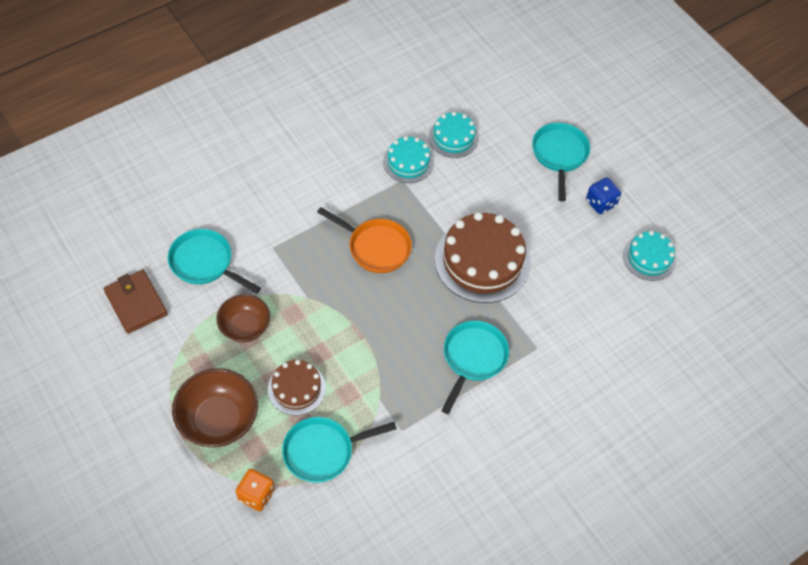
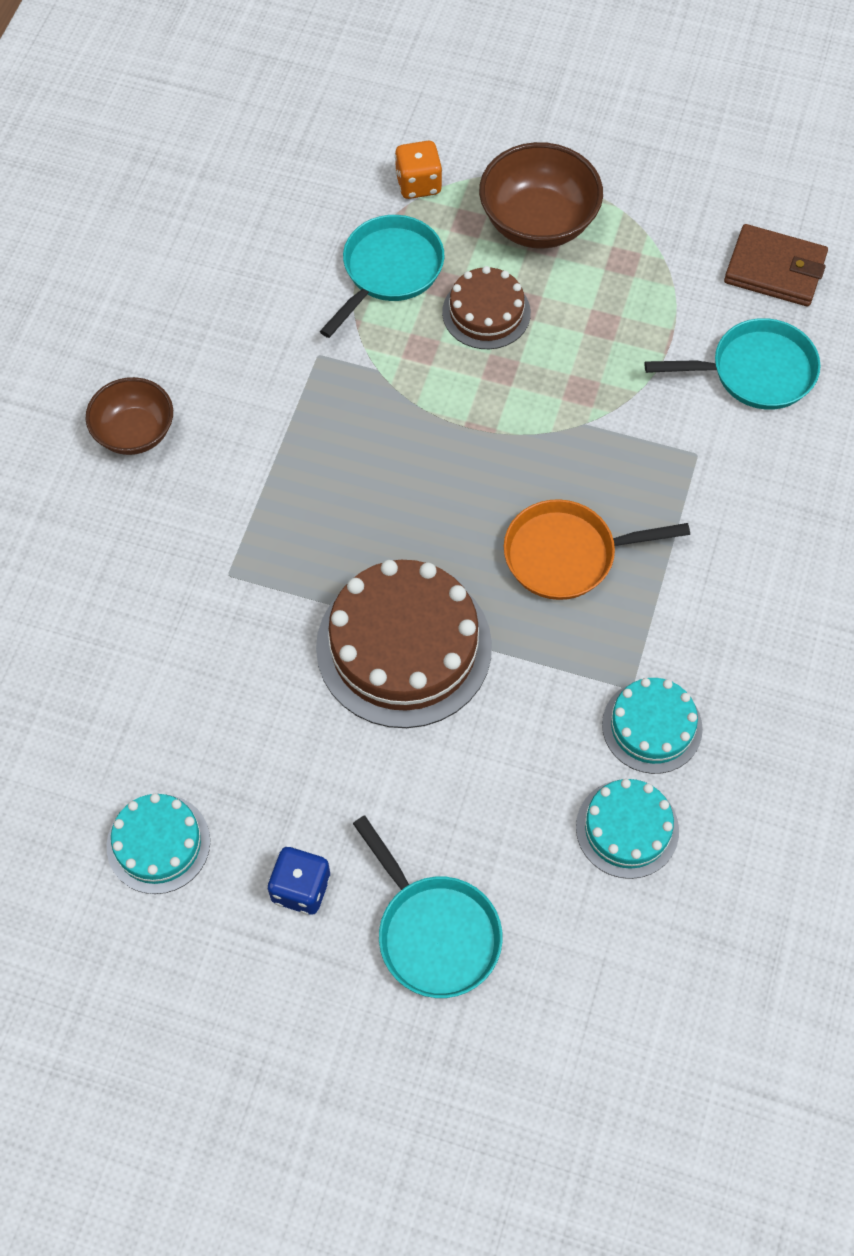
camera: 145 degrees right, 5 degrees up
brown bowl [216,294,270,342] -> brown bowl moved to [86,377,173,455]
turquoise pan [441,321,509,414] -> none

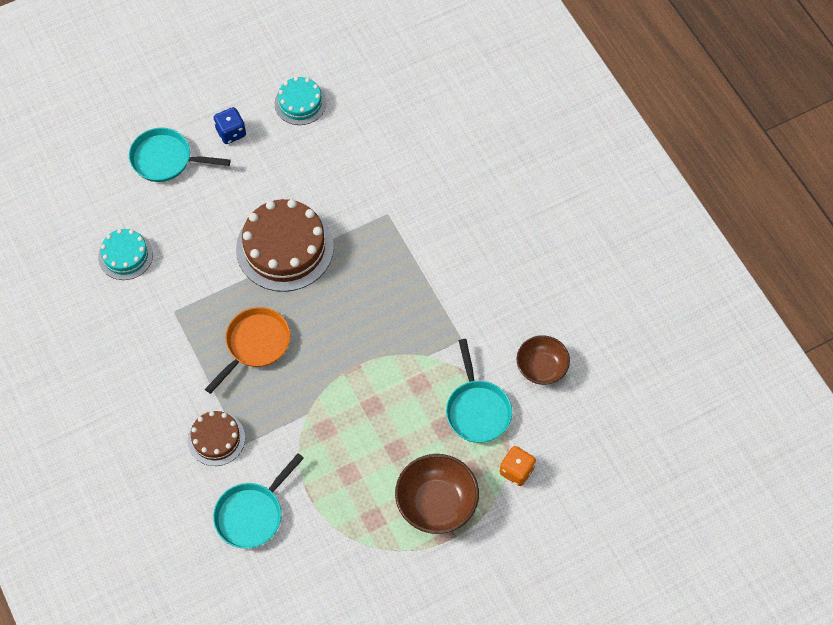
camera: 135 degrees right, 0 degrees up
brown bowl [86,377,173,455] -> brown bowl moved to [516,335,570,385]
brown cake [442,266,531,349] -> brown cake moved to [188,411,245,466]
turquoise cake [602,678,703,774] -> none
brown wallet [724,224,828,307] -> none

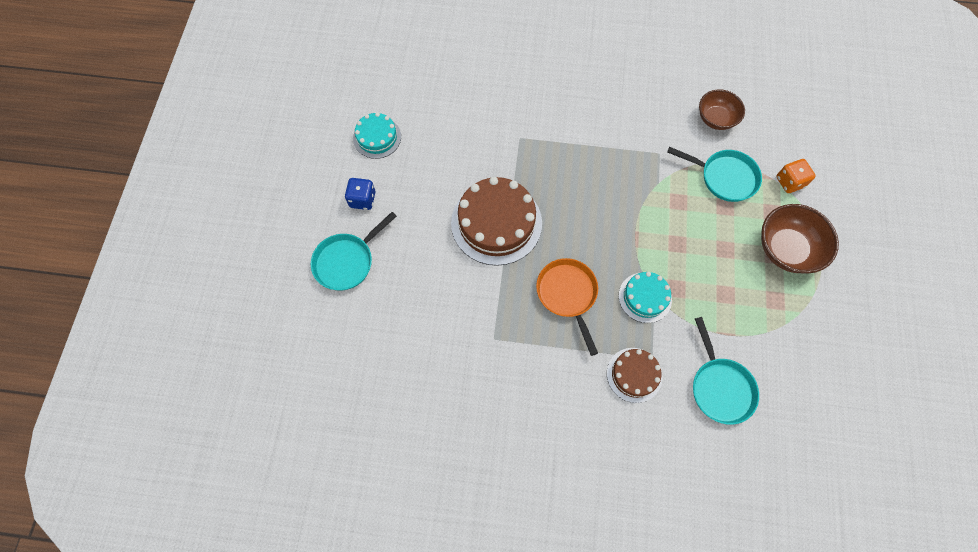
camera: 55 degrees left, 5 degrees up
turquoise cake [98,229,153,280] -> turquoise cake moved to [619,272,672,323]

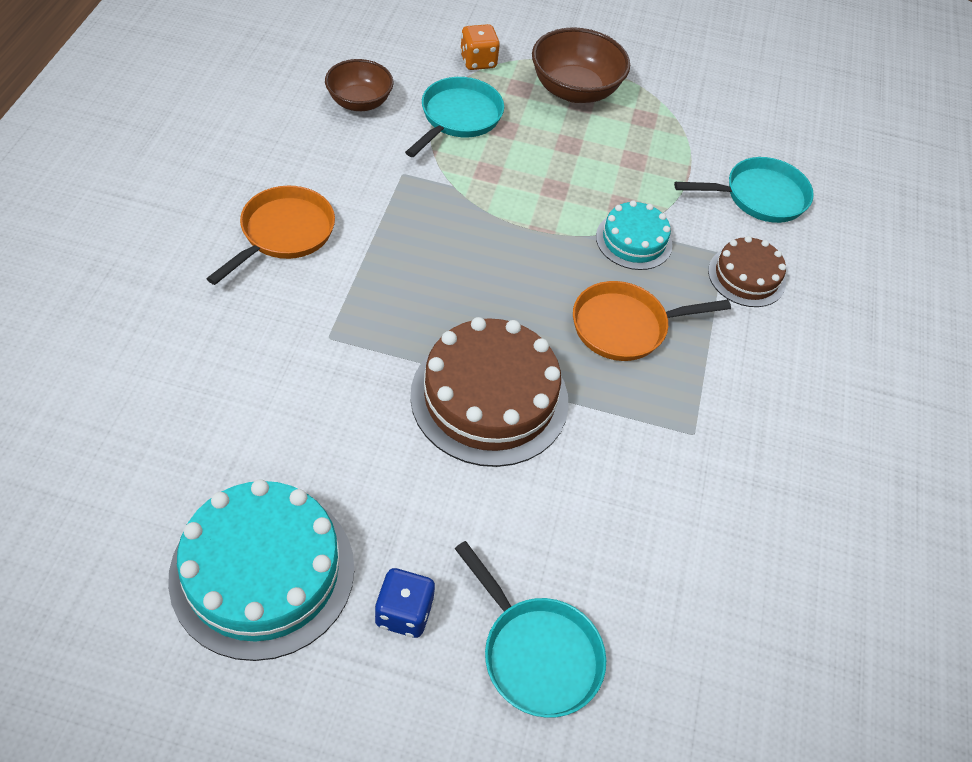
camera: 90 degrees left, 15 degrees down
turquoise cake [353,112,401,159] -> turquoise cake [168,480,354,661], size x1.79
none -> orange pan [206,186,335,285]

